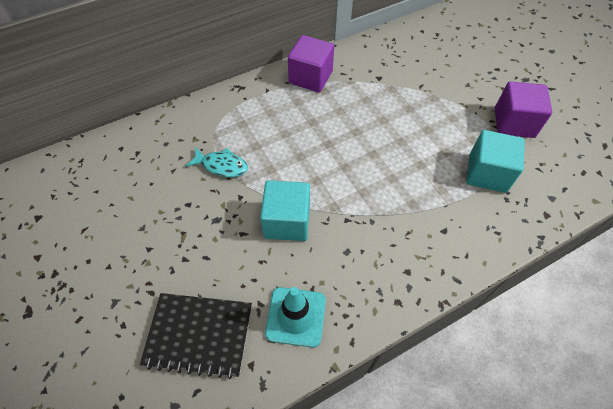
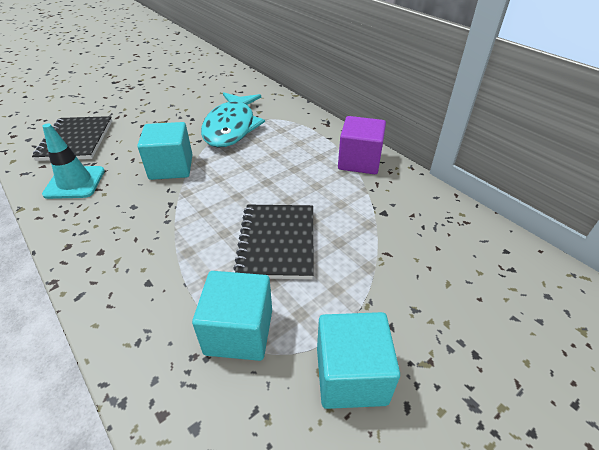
camera: 80 degrees right, 15 degrees down
turquoise fish [186,148,248,177] -> turquoise fish [201,92,265,148], size x1.94
purple cube [495,81,552,138] -> turquoise cube [317,312,400,409]
none -> black notebook [233,205,314,279]

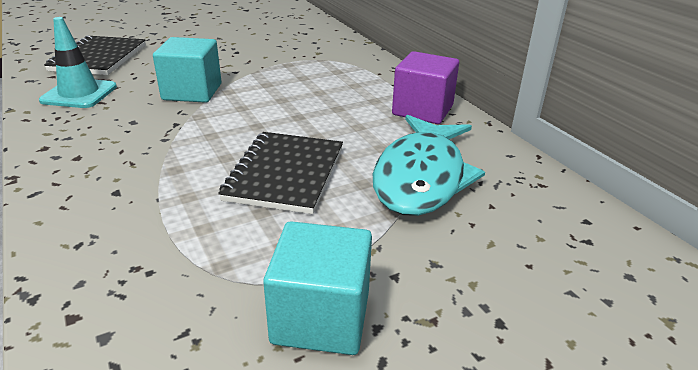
camera: 10 degrees right, 10 degrees down
turquoise cube [192,271,272,361] -> none
turquoise fish [201,92,265,148] -> turquoise fish moved to [373,115,485,216]

